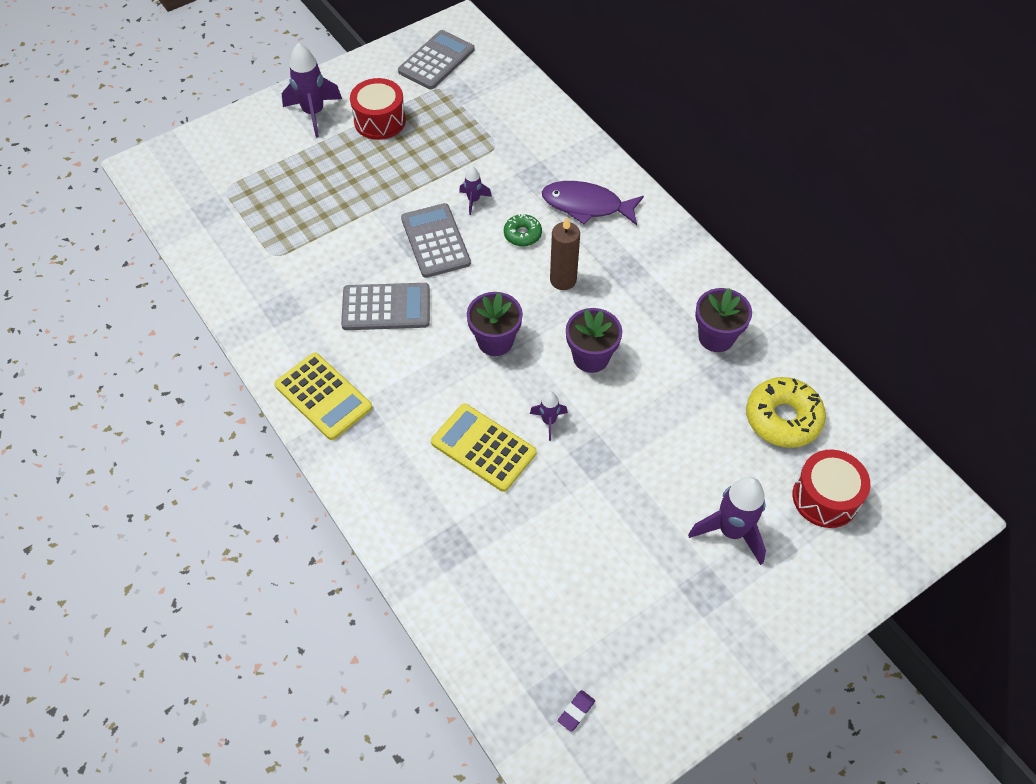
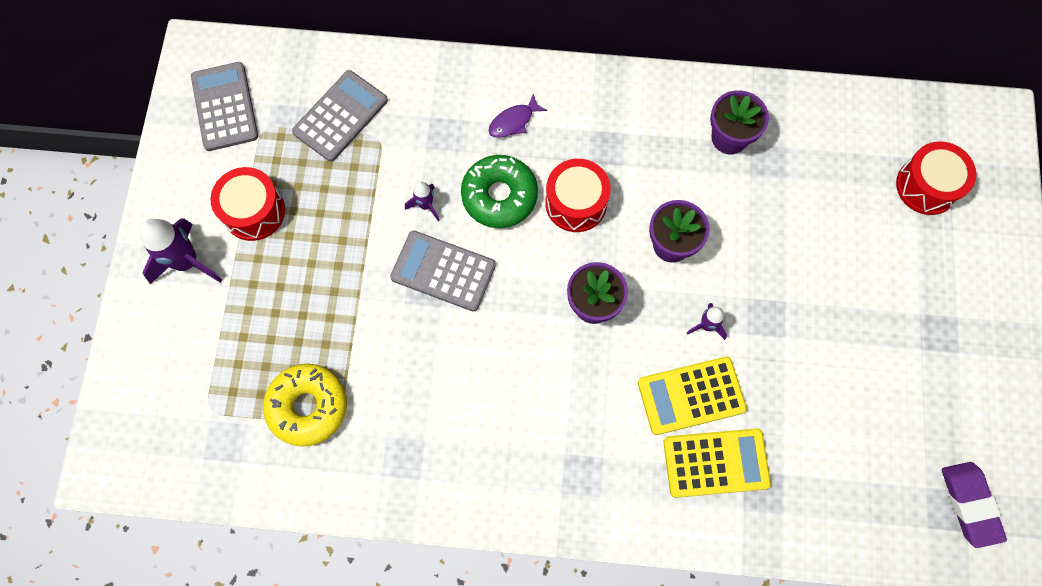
camera: 50 degrees left, 15 degrees up
yellow calculator [274,353,372,440] -> yellow calculator moved to [663,428,771,498]
grey calculator [341,283,430,330] -> grey calculator moved to [292,70,388,162]
green donut [504,214,542,246] -> green donut [461,155,538,228], size x1.80
purple fish [542,181,644,225] -> purple fish [489,94,547,138], size x0.57
brown candle [550,217,580,290] -> red drum [545,159,611,232]
purple eraser [558,690,595,732] -> purple eraser [942,462,1007,548], size x2.07
purple rocket [688,477,766,565] -> none
yellow donut [746,377,826,448] -> yellow donut moved to [263,364,347,447]

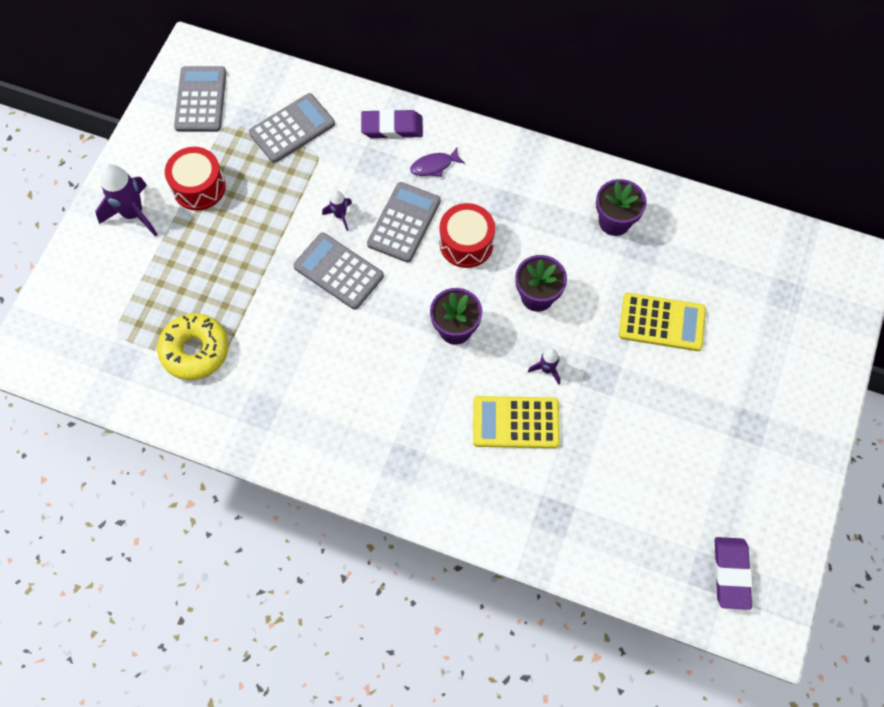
camera: 15 degrees right, 5 degrees down
green donut [461,155,538,228] -> grey calculator [367,182,440,263]
yellow calculator [663,428,771,498] -> yellow calculator moved to [619,293,706,351]
red drum [896,141,976,215] -> none
none -> purple eraser [361,109,423,139]

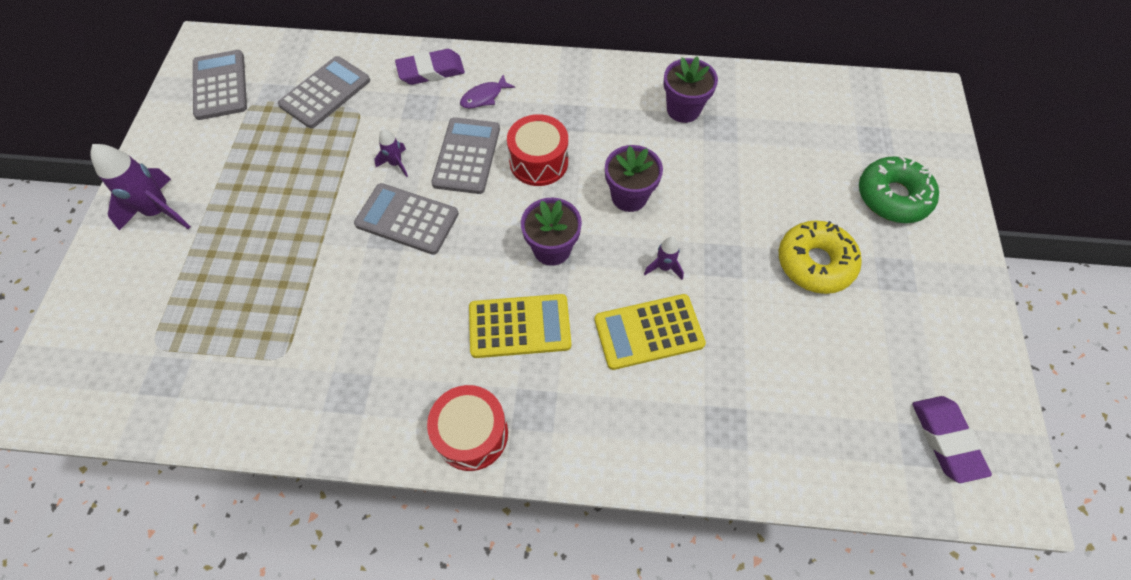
camera: 15 degrees left, 5 degrees down
yellow donut [157,313,228,380] -> yellow donut moved to [779,220,862,294]
red drum [165,147,226,211] -> red drum moved to [427,385,508,471]
yellow calculator [619,293,706,351] -> yellow calculator moved to [469,294,571,358]
none -> green donut [859,156,939,223]

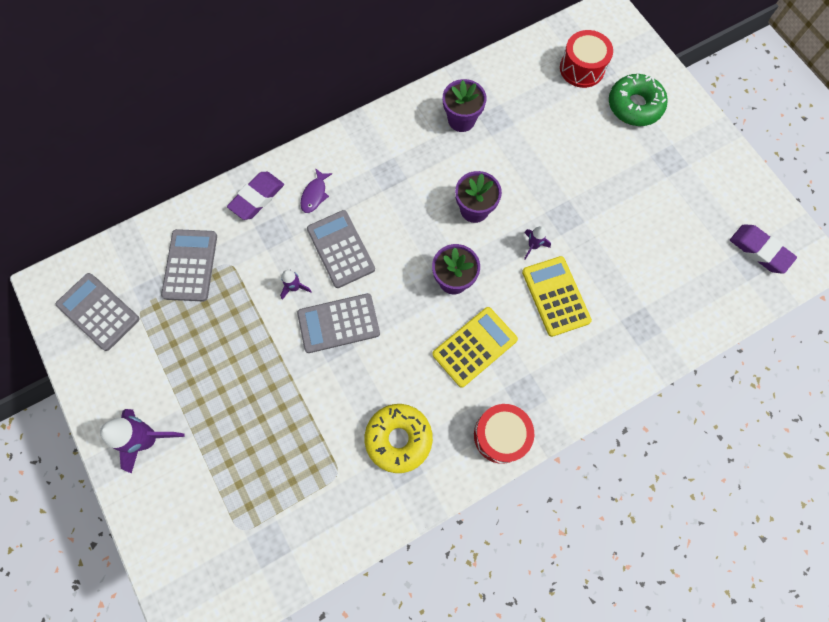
camera: 35 degrees left, 10 degrees up
red drum [507,114,568,186] -> red drum moved to [560,30,613,88]
yellow calculator [594,294,706,370] -> yellow calculator turned 120 degrees clockwise [522,256,592,337]
yellow donut [779,220,862,294] -> yellow donut moved to [365,404,433,473]

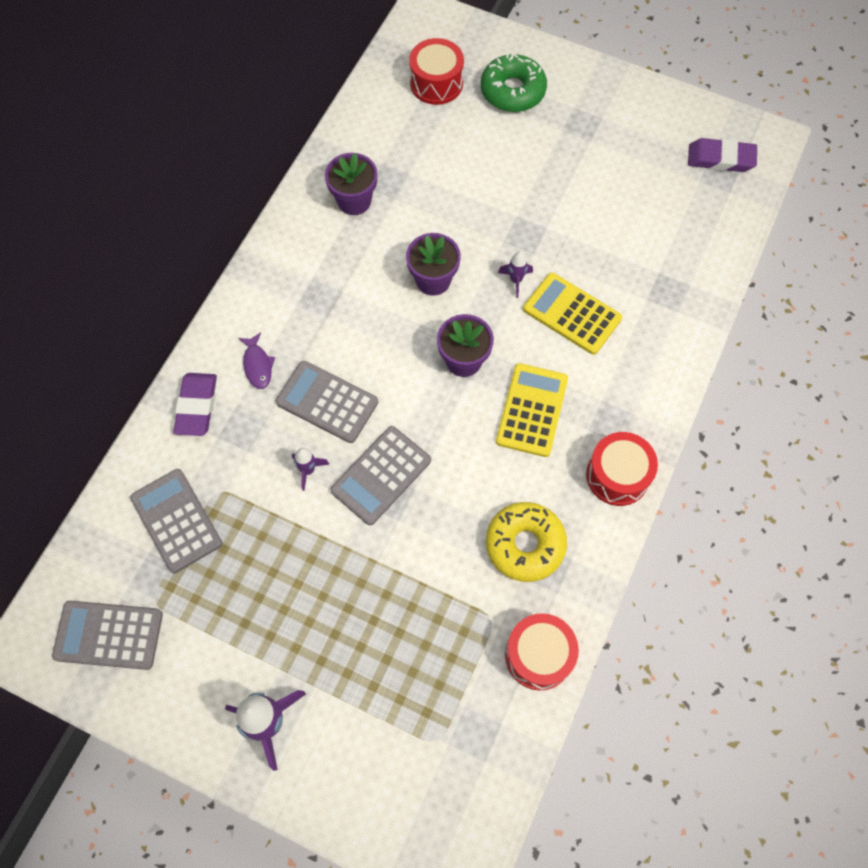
camera: 35 degrees left, 5 degrees down
none -> red drum [505,613,579,690]

